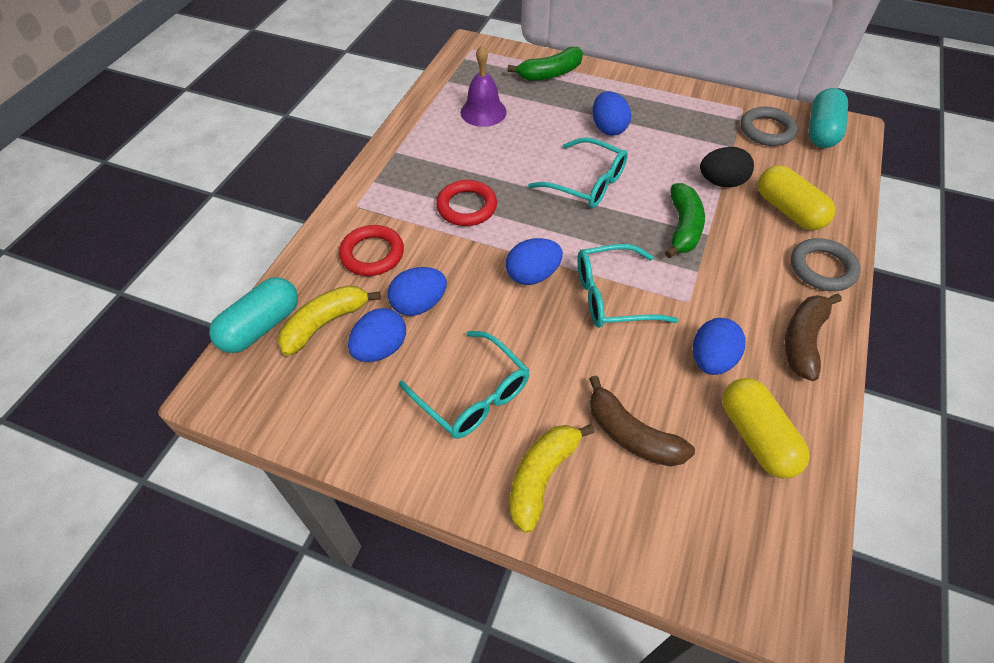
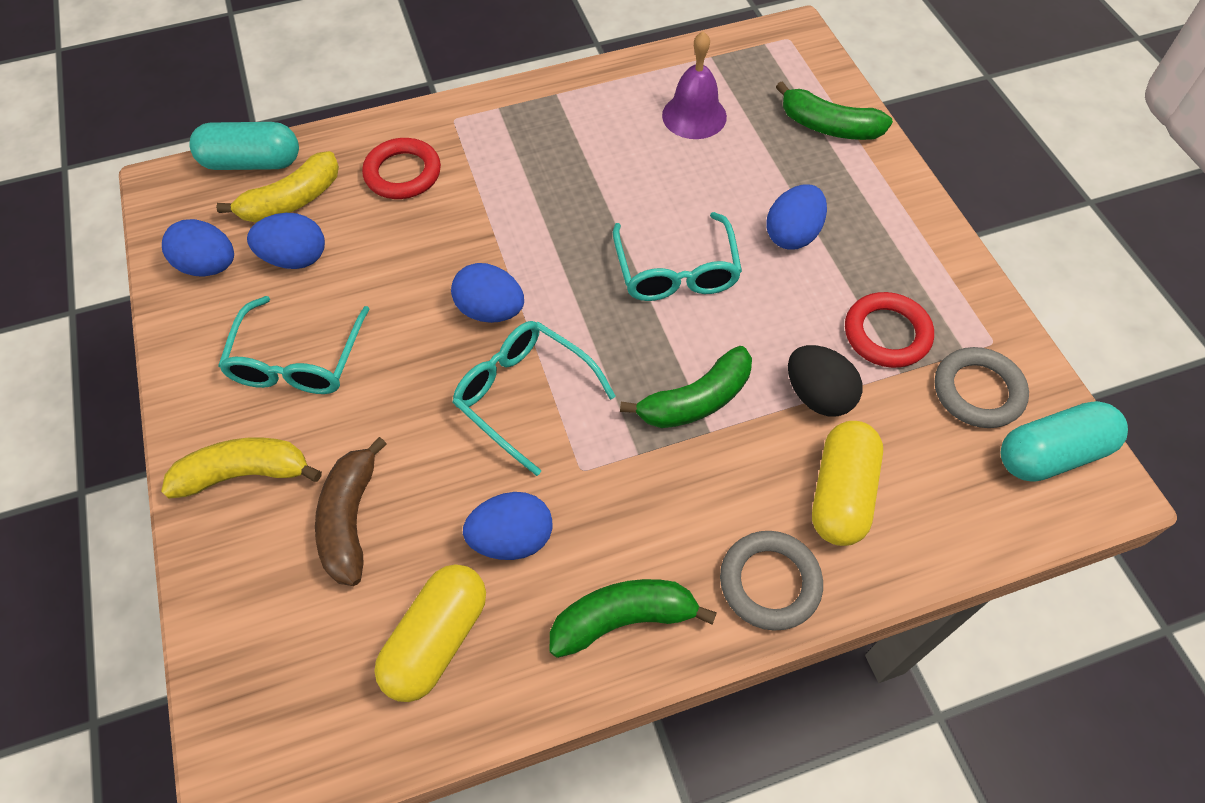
camera: 50 degrees right, 5 degrees up
yellow banana [278,285,381,356] -> yellow banana turned 135 degrees clockwise [216,151,339,222]
blue egg [388,267,447,316] -> blue egg moved to [162,219,234,277]
red ring [436,180,497,226] -> red ring moved to [845,292,934,368]
brown banana [785,294,842,381] -> green banana [550,579,717,658]

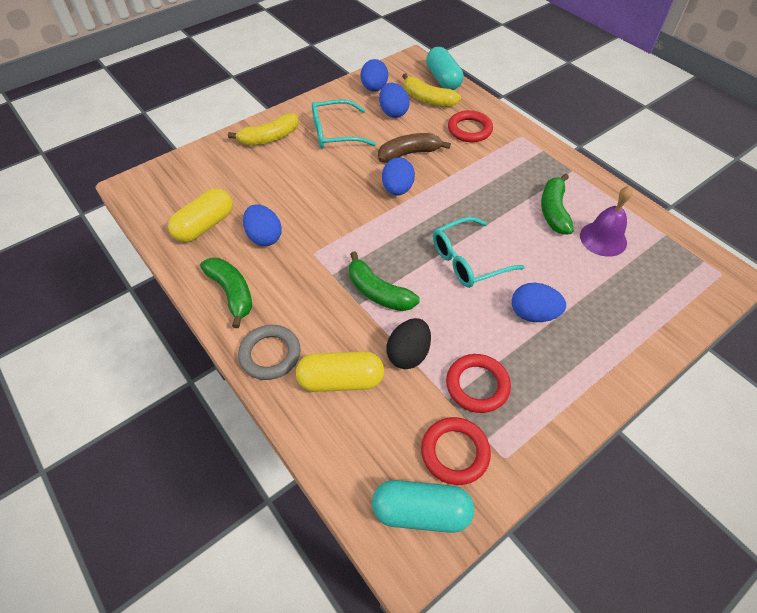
camera: 70 degrees right, 5 degrees down
yellow banana [161,437,322,499] -> yellow banana turned 90 degrees clockwise [228,113,299,145]
brown banana [315,437,387,586] -> brown banana moved to [378,133,451,163]
yellow capsule [374,564,486,702] -> yellow capsule turned 60 degrees counterclockwise [168,188,233,242]
turquoise glasses [452,321,616,476] -> none
green banana [776,81,893,140] -> green banana moved to [541,174,574,234]
grey ring [935,347,1029,428] -> red ring [421,417,491,485]
turquoise capsule [1001,401,1128,481] -> turquoise capsule turned 45 degrees counterclockwise [372,480,474,533]

